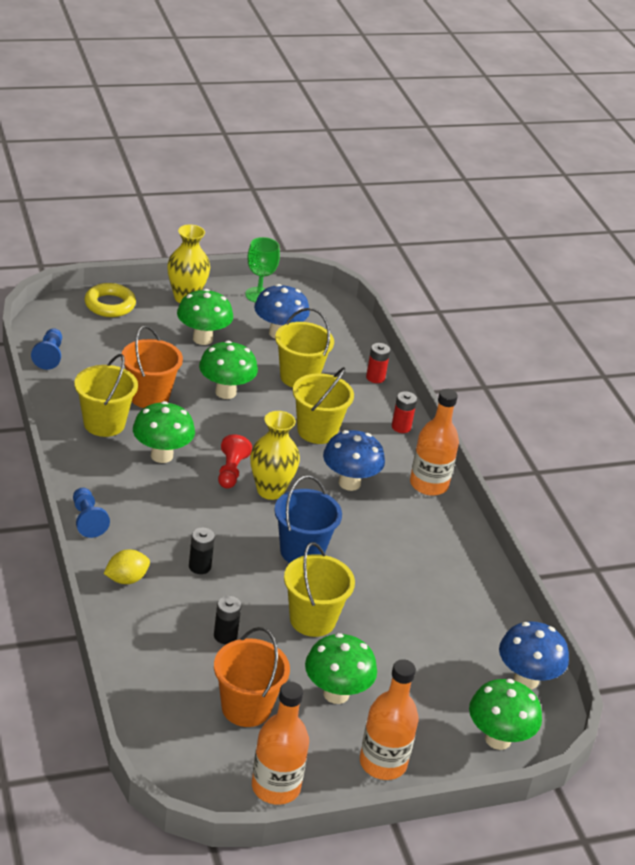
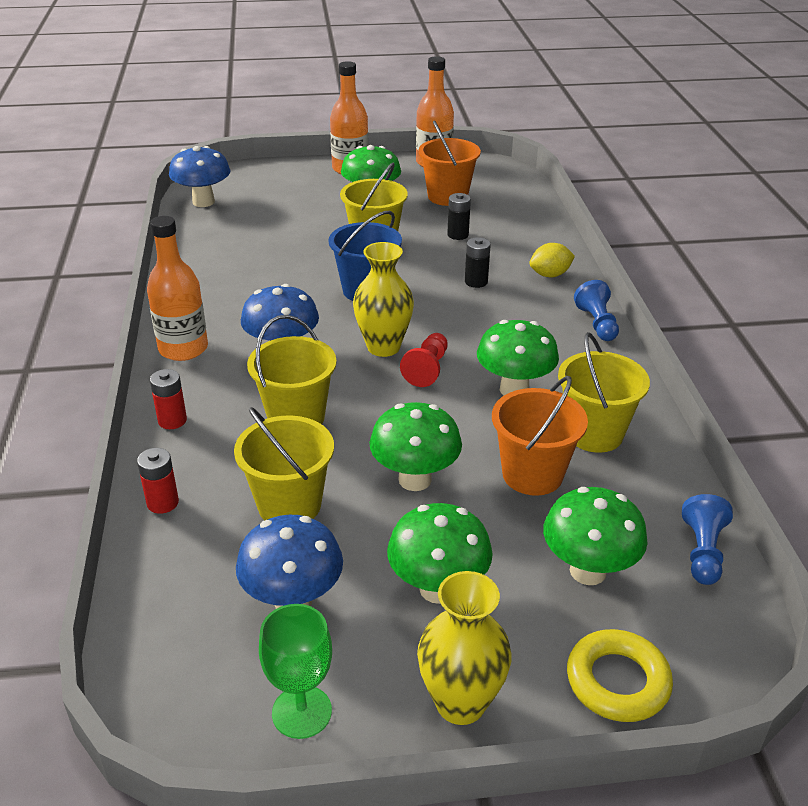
camera: 165 degrees left, 0 degrees up
green mushroom [469,679,542,750] -> green mushroom moved to [543,487,648,585]

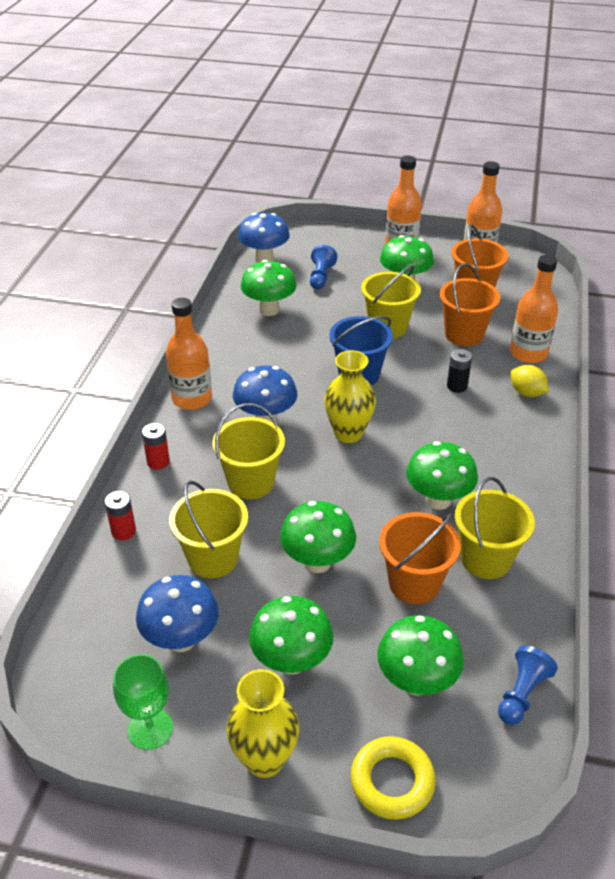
camera: 20 degrees right, 5 degrees up
red pawn [400,333,448,387] -> none
black battery [447,193,471,240] -> orange bucket [440,263,500,346]
yellow lemon [529,243,575,277] -> yellow lemon turned 45 degrees clockwise [511,365,549,397]
blue pawn [574,280,619,341] -> blue pawn moved to [310,245,337,289]
none -> green mushroom [241,260,297,316]
none -> orange bottle [510,255,558,363]

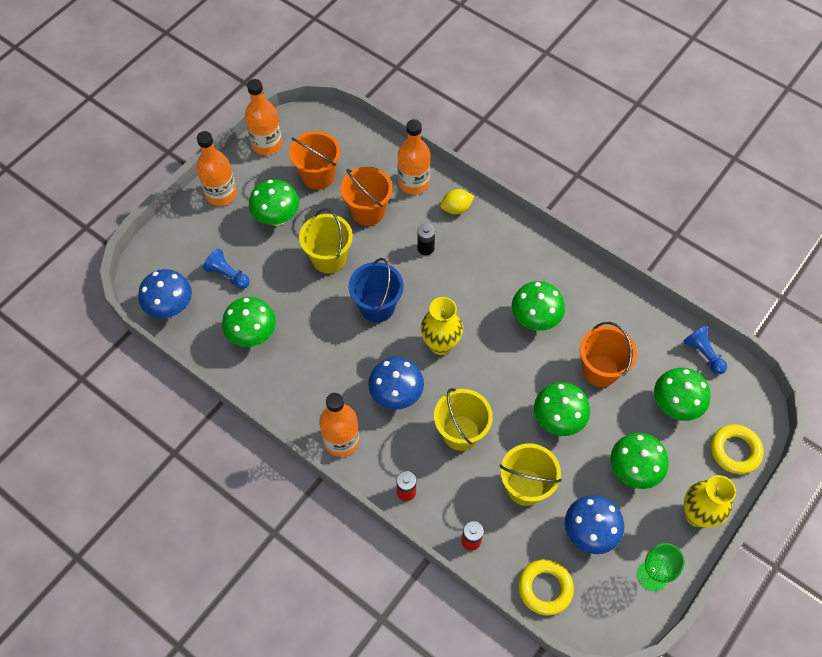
camera: 65 degrees left, 20 degrees up
yellow bucket [455,477,535,579] -> none
none -> yellow ring [518,559,574,616]

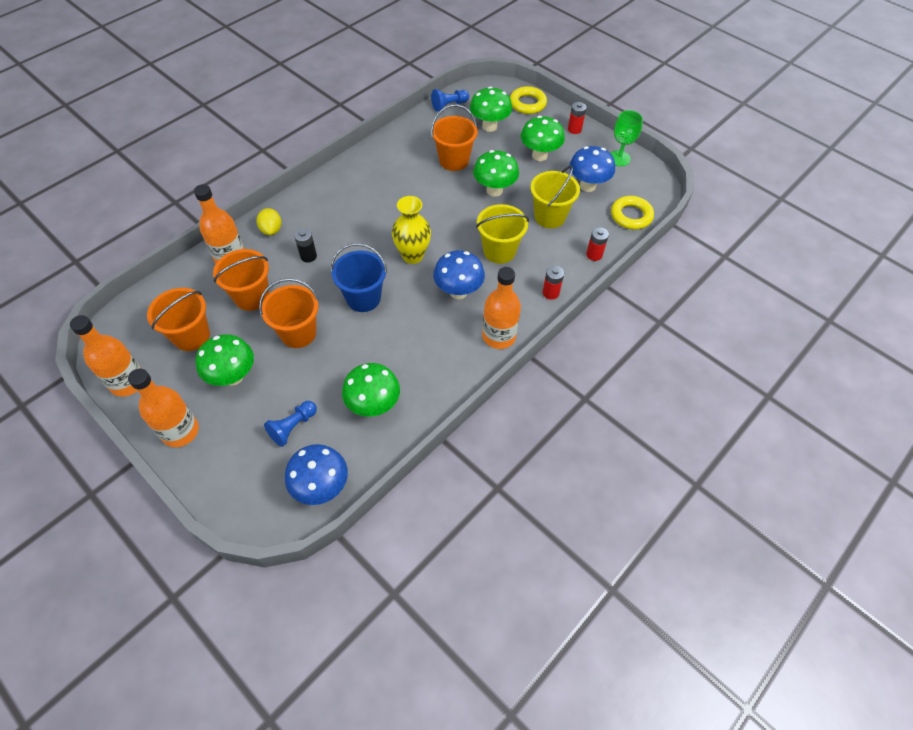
camera: 85 degrees left, 5 degrees down
yellow bucket [299,208,353,274] -> orange bucket [259,278,319,348]
green mushroom [512,281,565,331] -> none
yellow vase [684,475,736,528] -> red battery [568,102,586,134]

